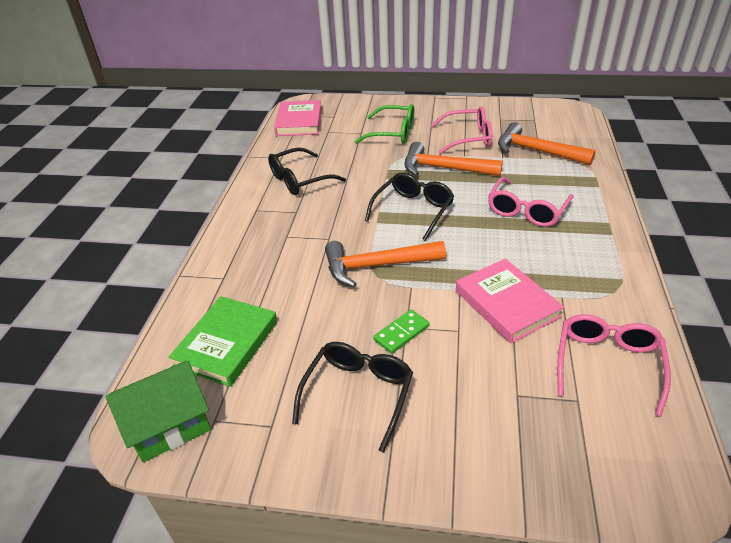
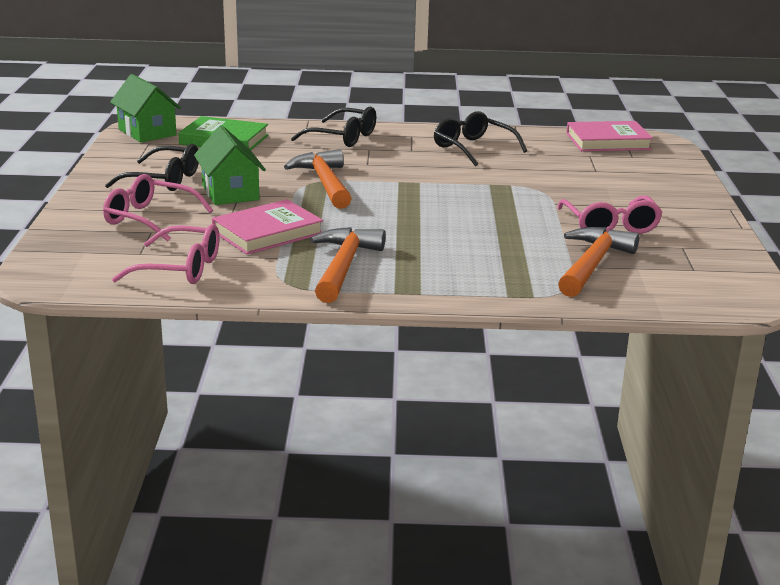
camera: 80 degrees right, 15 degrees down
green glasses [355,104,414,144] -> none
black glasses [365,172,454,241] -> black glasses moved to [291,106,376,147]
green domino [374,310,429,354] -> green house [194,126,266,205]
orange hammer [404,142,503,176] -> orange hammer moved to [310,227,385,303]
pink glasses [488,177,573,227] -> pink glasses moved to [103,174,213,241]

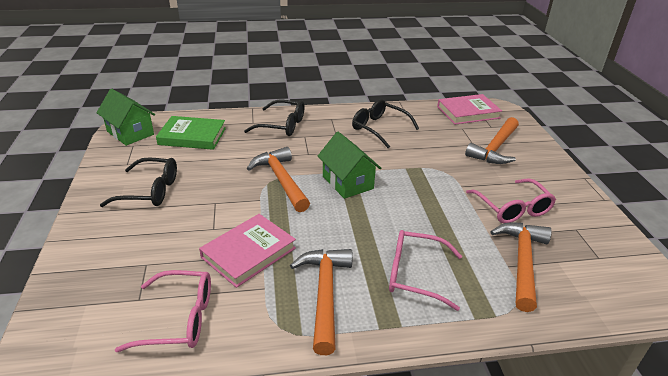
camera: 10 degrees left, 10 degrees up
pink glasses [103,174,213,241] -> pink glasses moved to [389,230,462,311]
green house [194,126,266,205] -> green house moved to [318,132,381,199]
none -> orange hammer [465,117,519,164]

